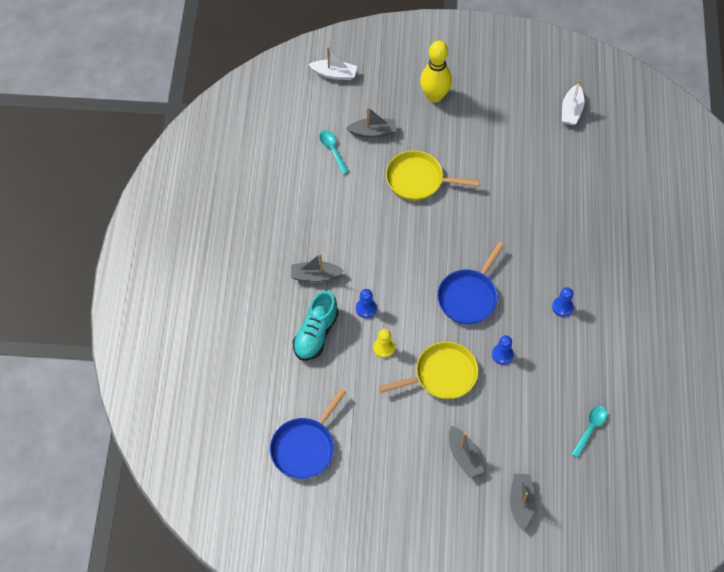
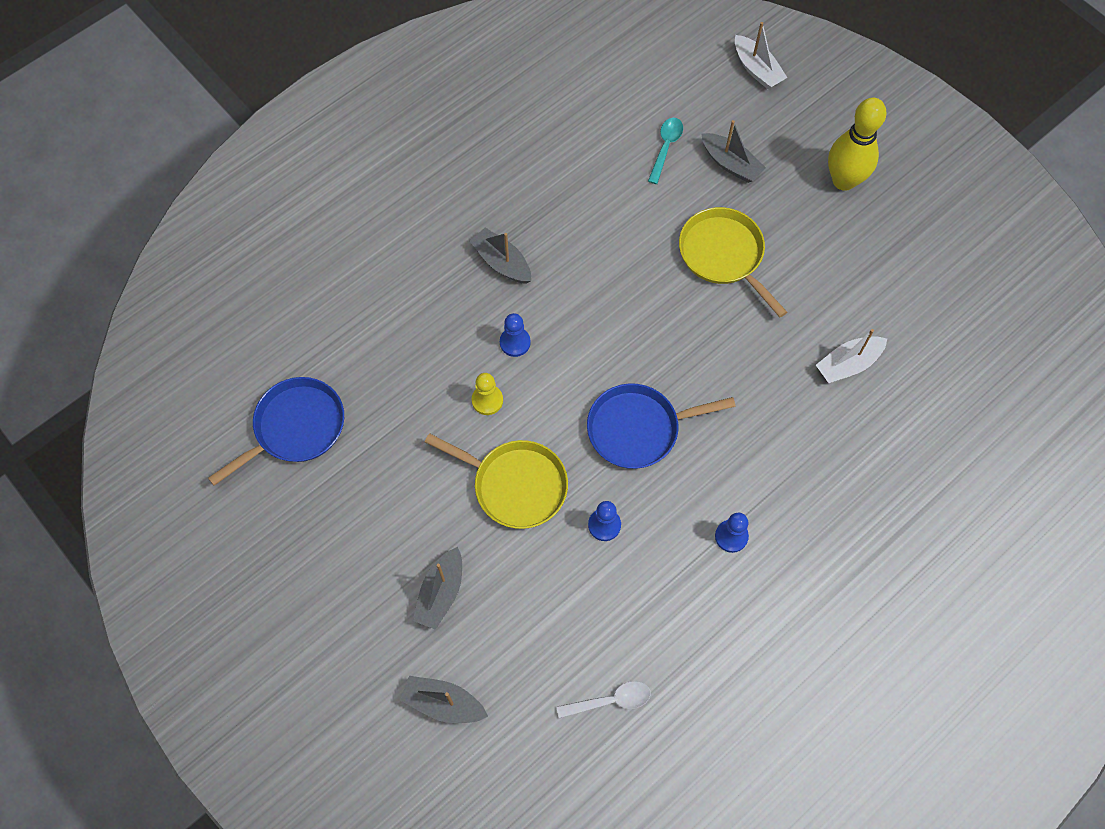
camera: 45 degrees right, 5 degrees up
blue pan [270,388,346,479] -> blue pan turned 150 degrees clockwise [208,377,344,486]
turquoise shoe [293,291,338,361] -> none
grey boat [510,474,535,530] -> grey boat turned 120 degrees counterclockwise [400,676,488,723]
white boat [562,80,585,125] -> white boat moved to [816,329,887,383]
turquoise spoon [572,406,607,458] -> white spoon [556,681,651,718]

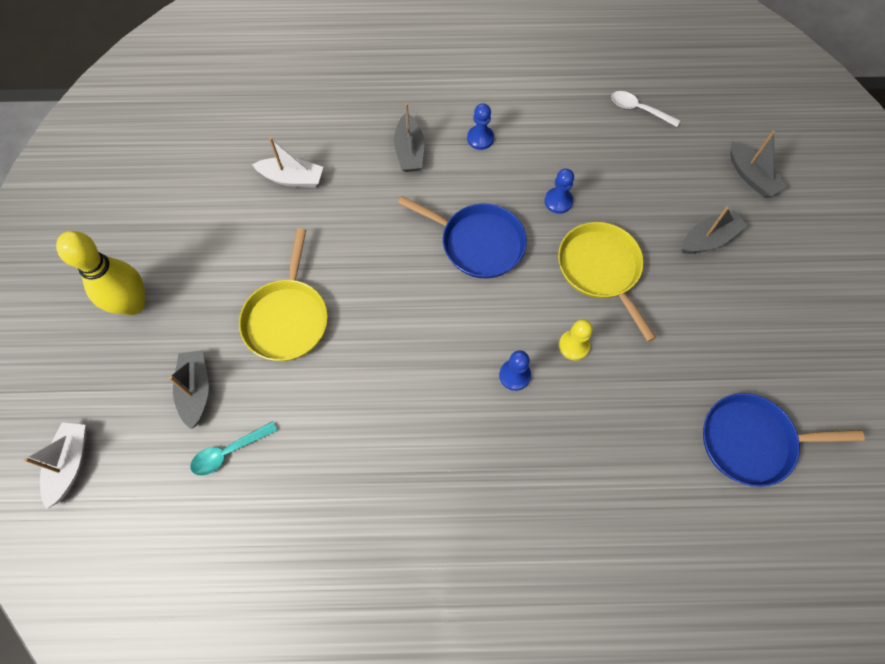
camera: 140 degrees left, 0 degrees up
grey boat [470,228,531,284] -> grey boat moved to [394,103,424,172]

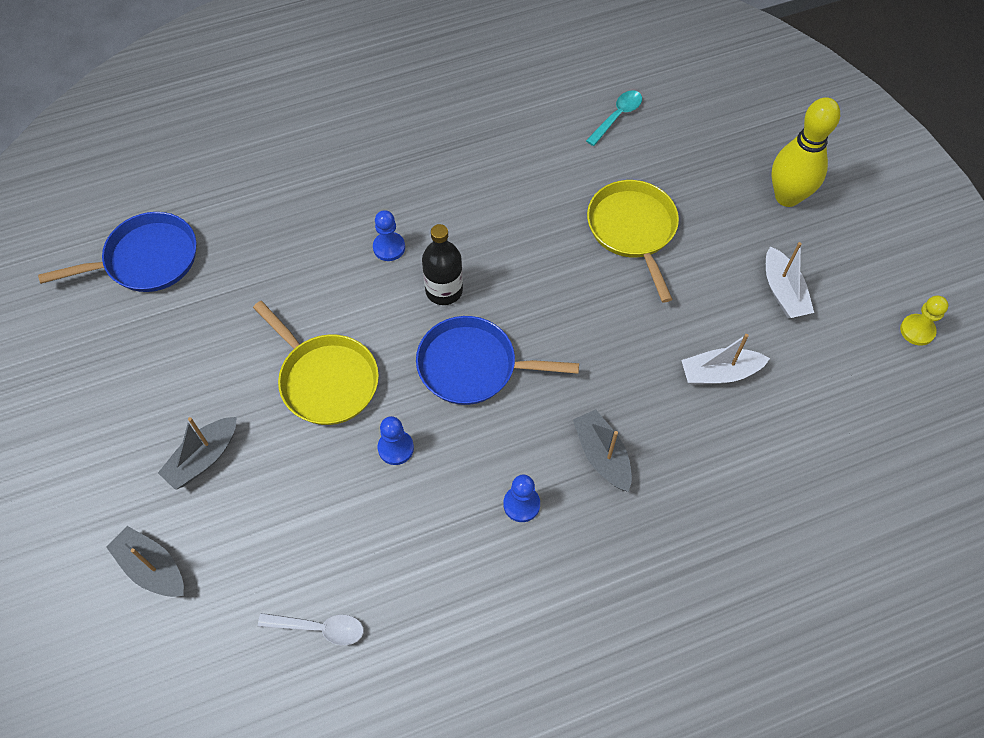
camera: 160 degrees right, 5 degrees down
white boat [24,423,86,509] -> white boat moved to [766,242,814,318]
grey boat [169,350,209,429] -> none
yellow pawn [559,319,593,361] -> yellow pawn moved to [900,295,949,346]
none -> black bottle [422,224,463,305]

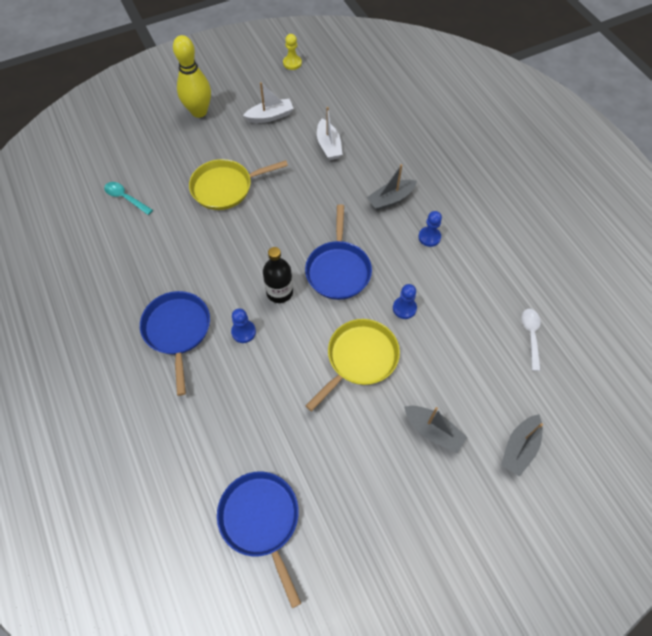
camera: 95 degrees left, 0 degrees up
none -> blue pan [140,291,210,396]

